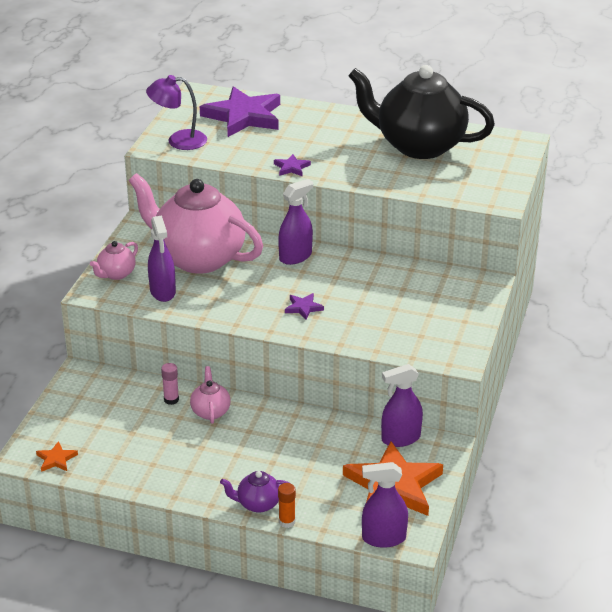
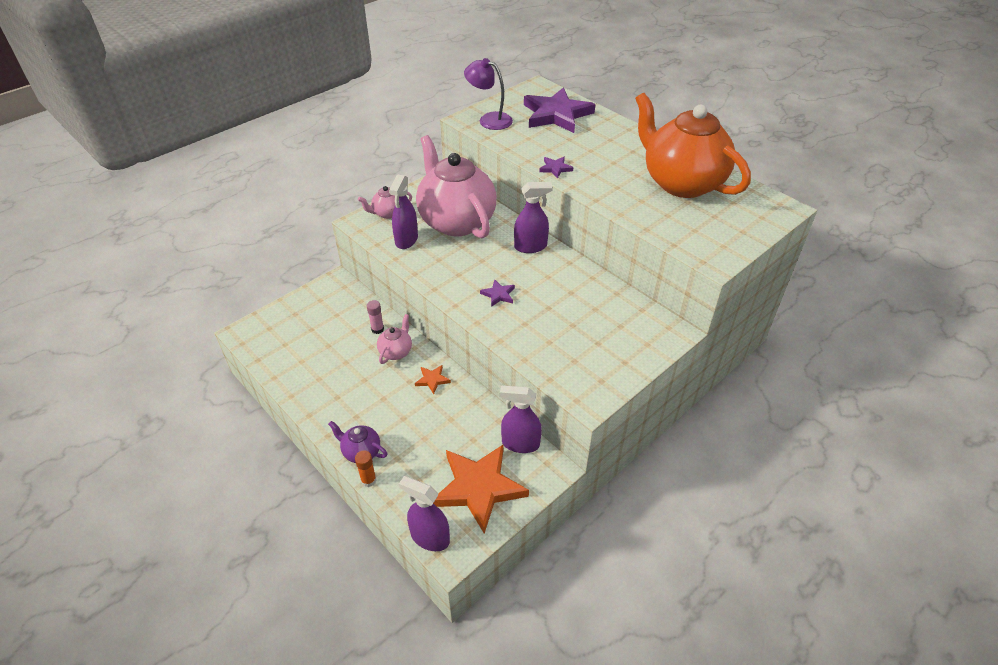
camera: 30 degrees right, 10 degrees up
orange star [36,441,78,472] -> orange star moved to [415,365,451,394]
black teapot [348,65,495,159] -> orange teapot [635,92,751,198]

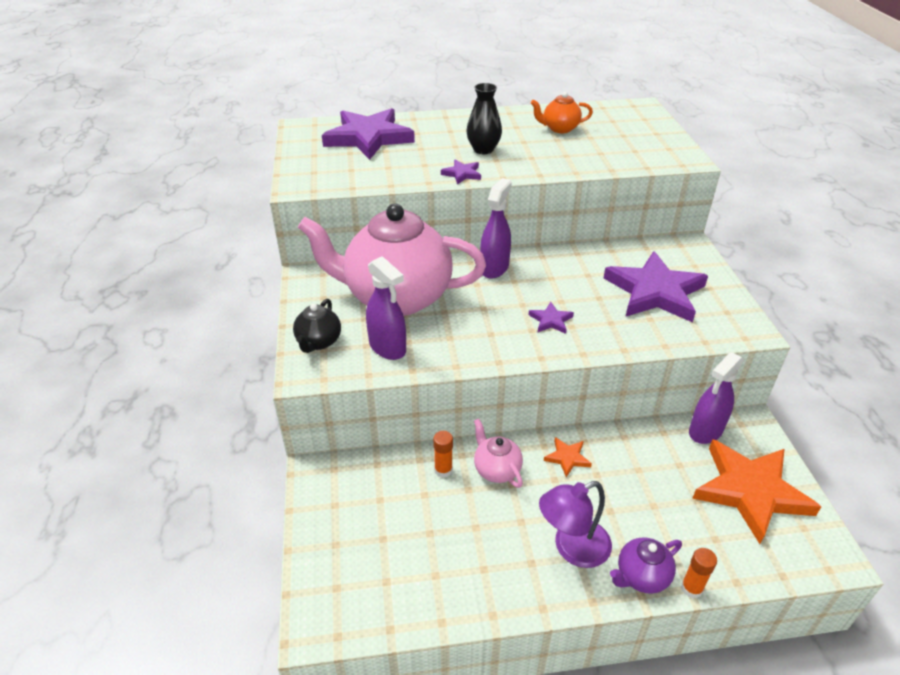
camera: 55 degrees left, 5 degrees down
pink teapot [358,186,412,219] -> black teapot [293,299,341,353]
pink glue stick [367,300,384,334] -> orange glue stick [433,431,453,478]
purple spray bottle [399,476,450,551] -> none
purple lamp [464,58,513,130] -> purple lamp moved to [539,481,612,568]
orange teapot [635,92,751,198] -> orange teapot [531,92,593,133], size x0.41
none -> black vase [466,83,502,154]
none -> purple star [604,251,708,323]

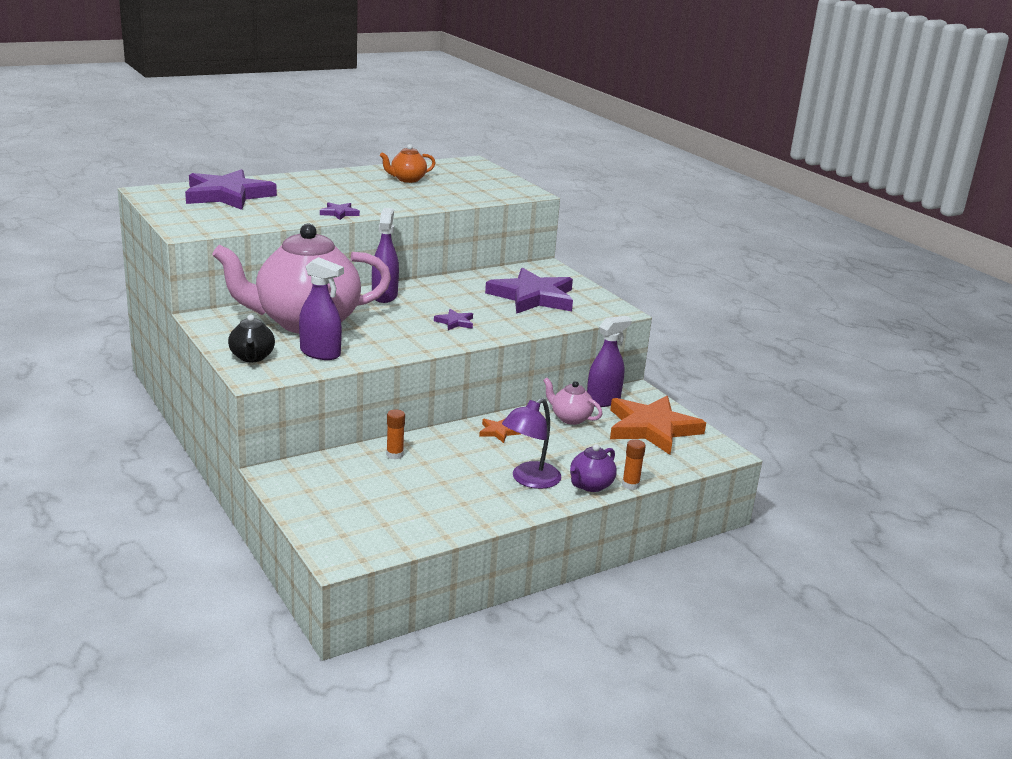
camera: 25 degrees left, 15 degrees down
black vase [466,83,502,154] -> none
pink teapot [474,419,523,488] -> pink teapot moved to [543,378,603,425]
purple spray bottle [689,352,744,444] -> purple spray bottle turned 150 degrees counterclockwise [587,316,632,407]

